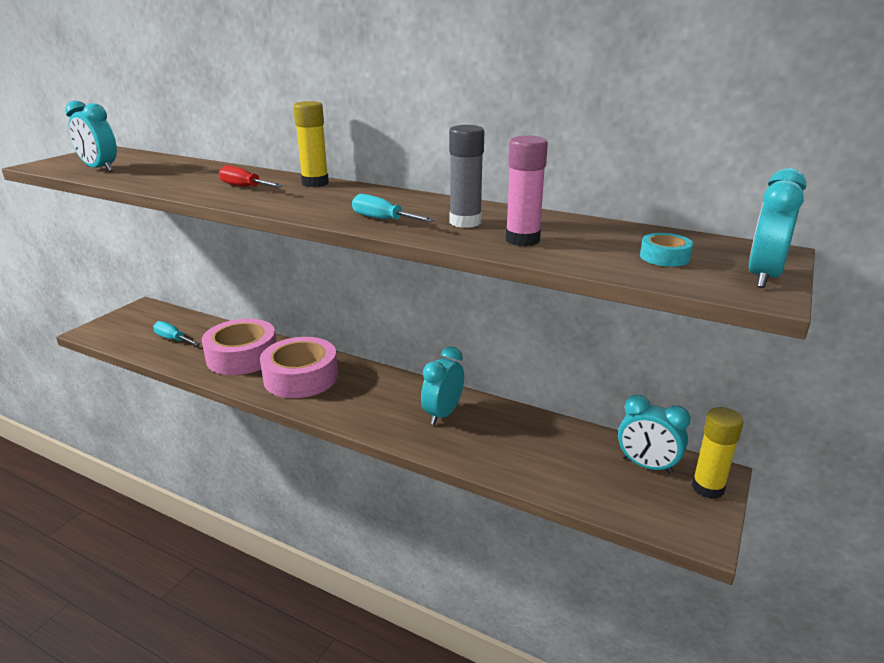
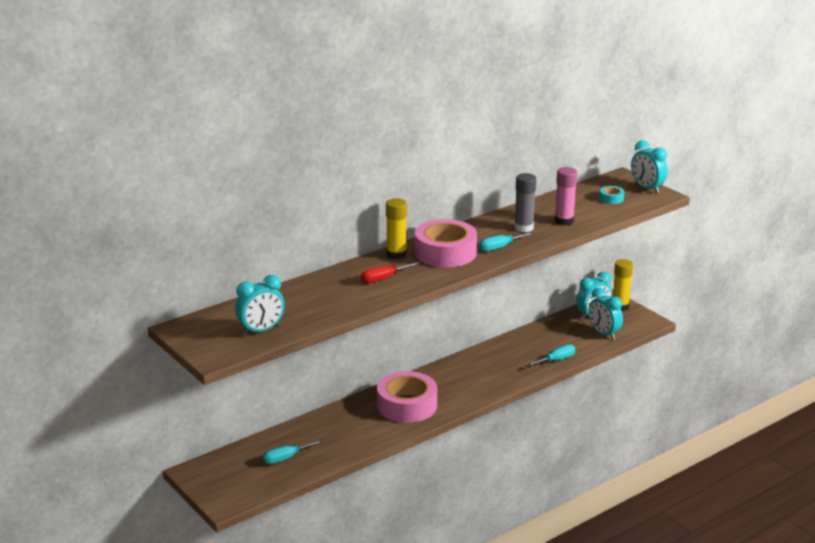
camera: 65 degrees left, 0 degrees up
pink tape [202,319,277,375] -> pink tape moved to [415,219,477,267]
turquoise clock [421,347,464,425] -> turquoise clock moved to [588,288,623,340]
none -> turquoise screwdriver [527,345,575,366]

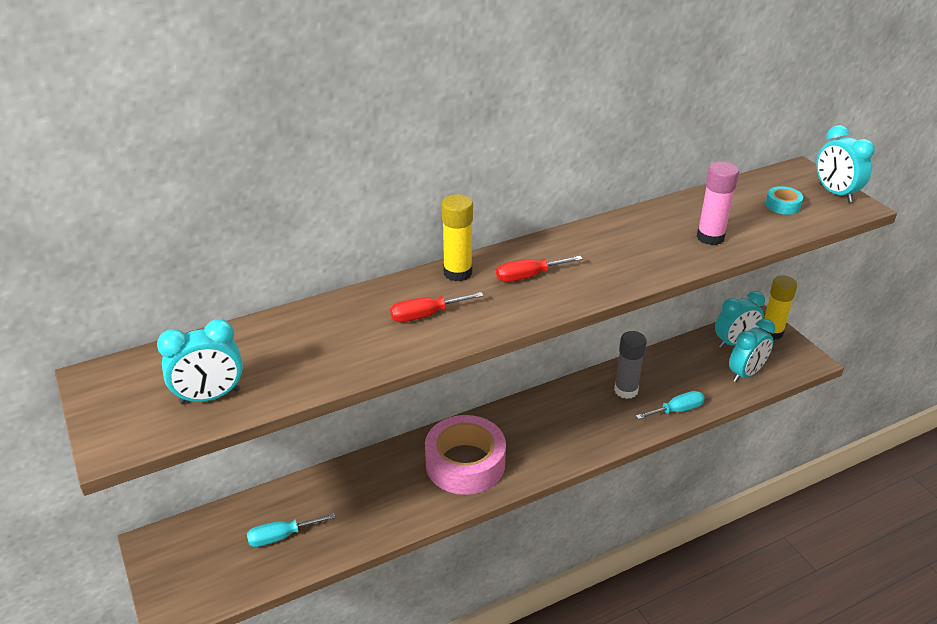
camera: 10 degrees right, 10 degrees up
pink tape [415,219,477,267] -> red screwdriver [496,256,583,282]
turquoise screwdriver [479,232,534,252] -> none
grey glue stick [514,173,537,232] -> grey glue stick moved to [614,331,647,399]
turquoise clock [588,288,623,340] -> turquoise clock turned 105 degrees counterclockwise [729,319,775,382]

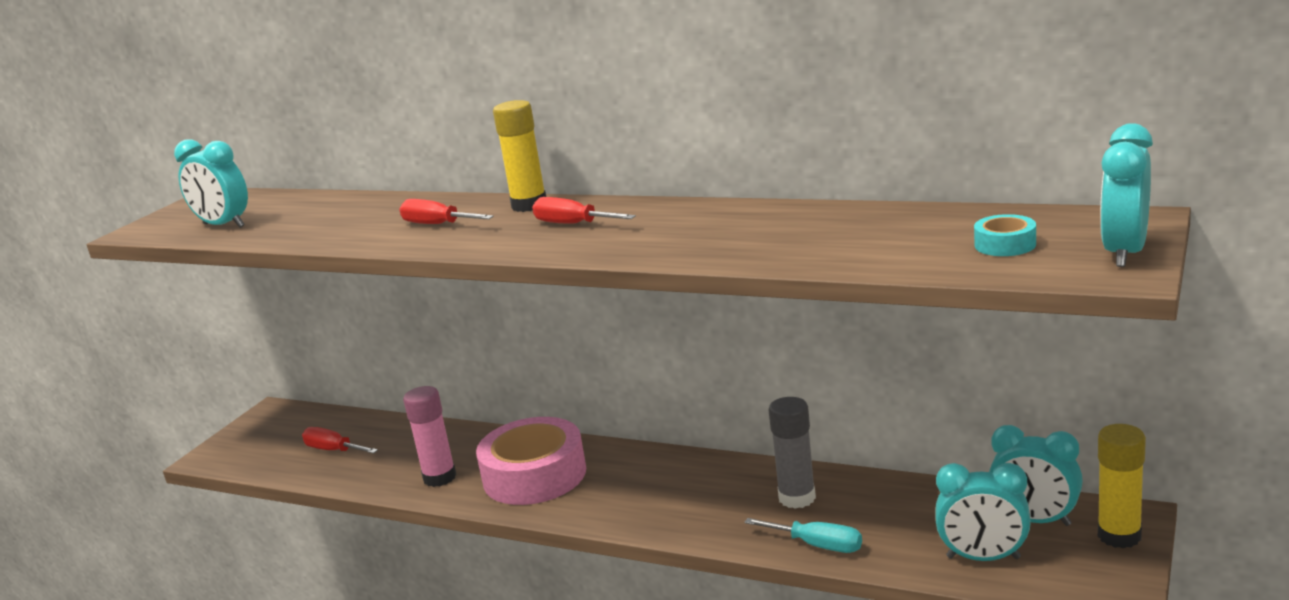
camera: 55 degrees right, 15 degrees down
turquoise screwdriver [247,513,335,547] -> red screwdriver [302,427,378,454]
pink glue stick [697,162,739,245] -> pink glue stick moved to [403,386,457,487]

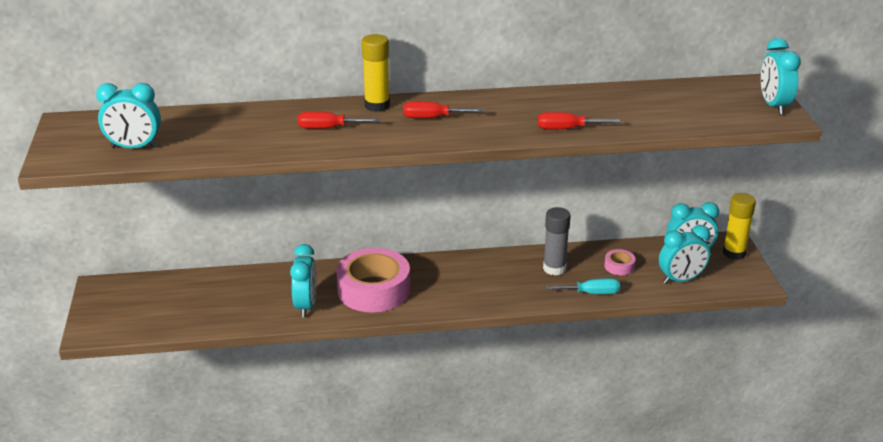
camera: 35 degrees left, 10 degrees up
red screwdriver [302,427,378,454] -> red screwdriver moved to [538,112,620,129]
pink glue stick [403,386,457,487] -> turquoise clock [290,244,317,317]
turquoise tape [974,214,1036,256] -> none
none -> pink tape [604,249,636,275]

